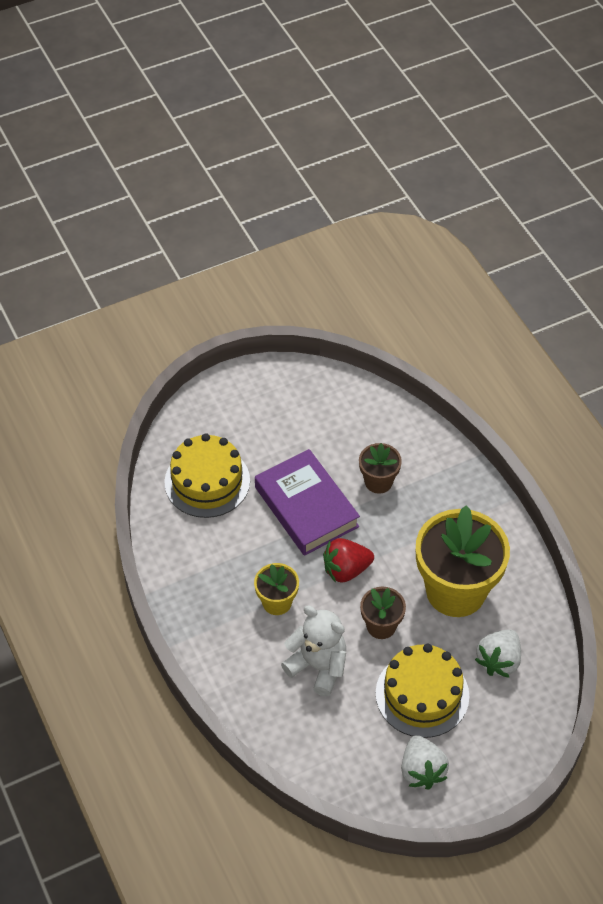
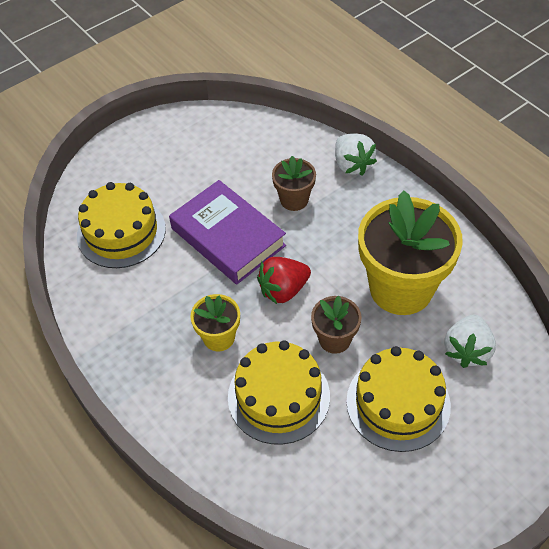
camera: 10 degrees left, 0 degrees up
white teddy bear [281,605,346,696] -> yellow cake [228,340,330,445]
white strawberry [401,735,449,790] -> white strawberry moved to [335,133,377,176]

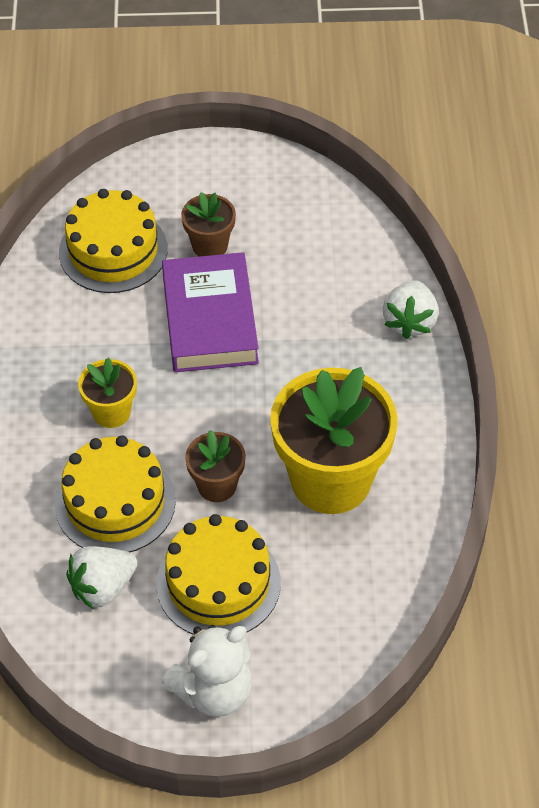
camera: 35 degrees right, 0 degrees up
red strawberry [257,257,311,304] -> none
brown flower pot [272,156,316,211] -> brown flower pot moved to [181,192,236,257]
white strawberry [444,314,496,368] -> white strawberry moved to [66,546,138,610]
none -> white teddy bear [162,625,252,717]

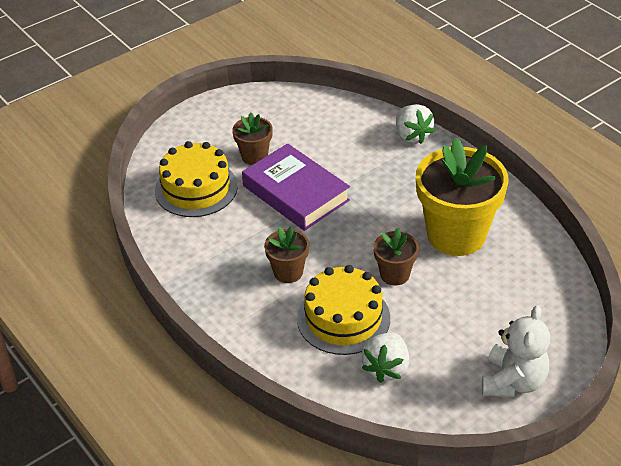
camera: 35 degrees left, 10 degrees down
yellow flower pot [78,358,137,428] -> brown flower pot [264,227,309,283]
yellow cake [156,514,281,635] -> none

